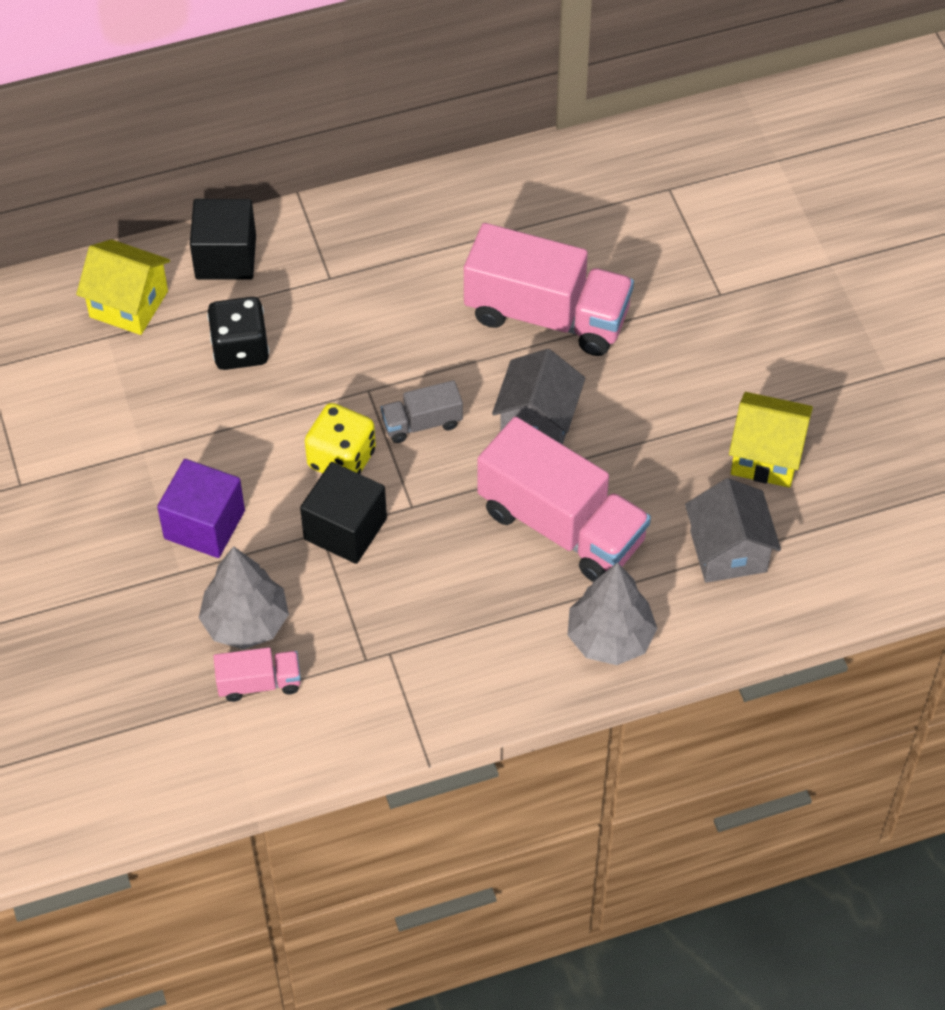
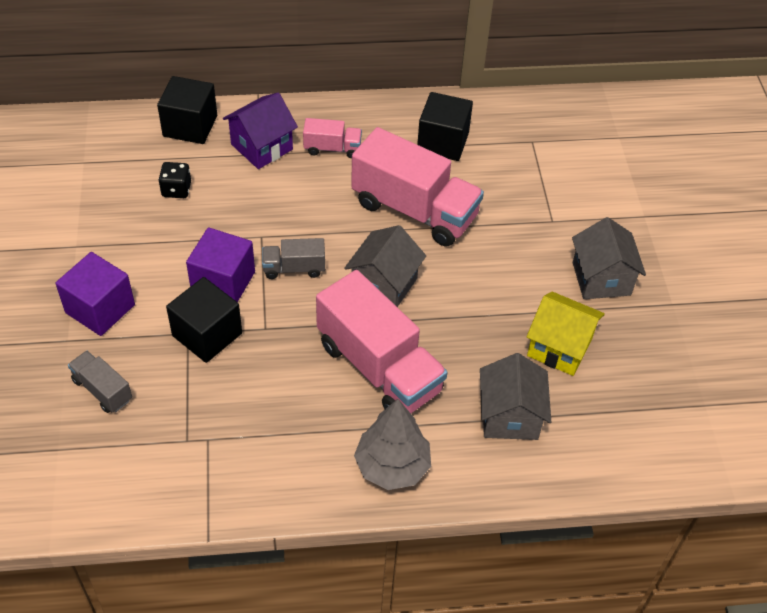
camera: 10 degrees right, 5 degrees down
yellow house [76,239,170,335] -> none
grey tree [199,546,289,649] -> grey truck [68,351,132,413]
black dice [207,297,269,370] -> black dice [158,162,191,198], size x0.66
pink truck [213,647,301,702] -> pink truck moved to [303,118,362,158]
yellow dice [305,403,376,474] -> purple cube [186,228,255,302]
none -> purple house [223,92,298,169]
none -> black cube [417,92,473,161]
none -> grey house [572,217,646,299]

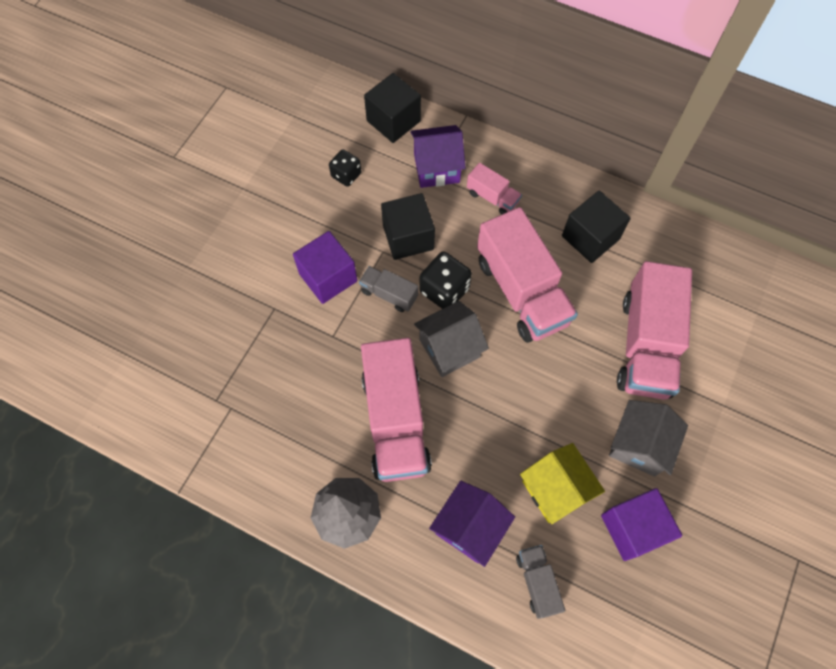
camera: 35 degrees right, 15 degrees up
purple cube [56,252,135,336] -> purple cube moved to [601,488,682,561]
grey truck [68,351,132,413] -> grey truck moved to [516,545,565,619]
black cube [166,277,242,363] -> black cube moved to [381,193,435,260]
grey house [480,353,551,440] -> purple house [429,480,515,567]
none -> black dice [420,251,472,309]
none -> pink truck [617,261,692,399]

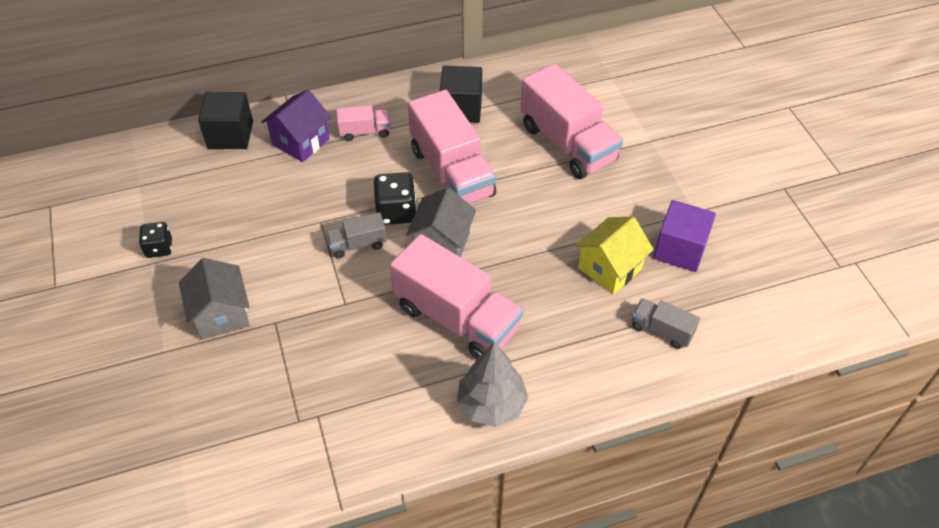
camera: 45 degrees left, 15 degrees down
purple cube [293,231,357,304] -> none
black dice [329,149,361,187] -> black dice moved to [139,222,172,258]
black cube [381,193,435,260] -> none
purple house [429,480,515,567] -> none
pink truck [477,207,578,343] -> pink truck turned 45 degrees clockwise [408,90,496,204]
yellow house [520,443,605,524] -> yellow house turned 60 degrees counterclockwise [575,216,654,294]
grey house [609,400,688,477] -> grey house moved to [179,258,250,340]

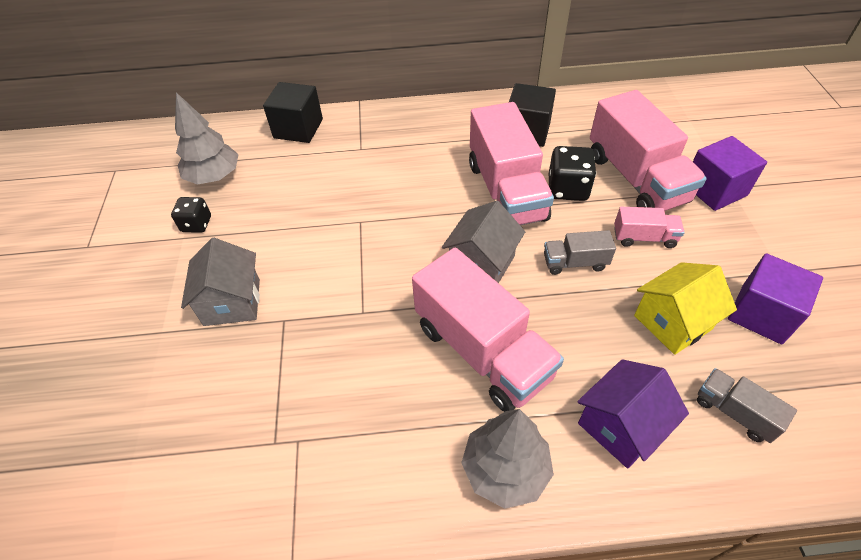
camera: 15 degrees right, 0 degrees up
purple house [261,89,332,162] -> purple house moved to [577,359,689,469]
grey truck [326,212,387,258] -> grey truck moved to [544,230,616,275]
pink truck [336,105,390,141] -> pink truck moved to [614,207,685,248]
black dice [374,172,417,225] -> black dice moved to [549,146,596,201]
none -> grey tree [175,92,239,185]
none -> purple cube [693,136,767,211]

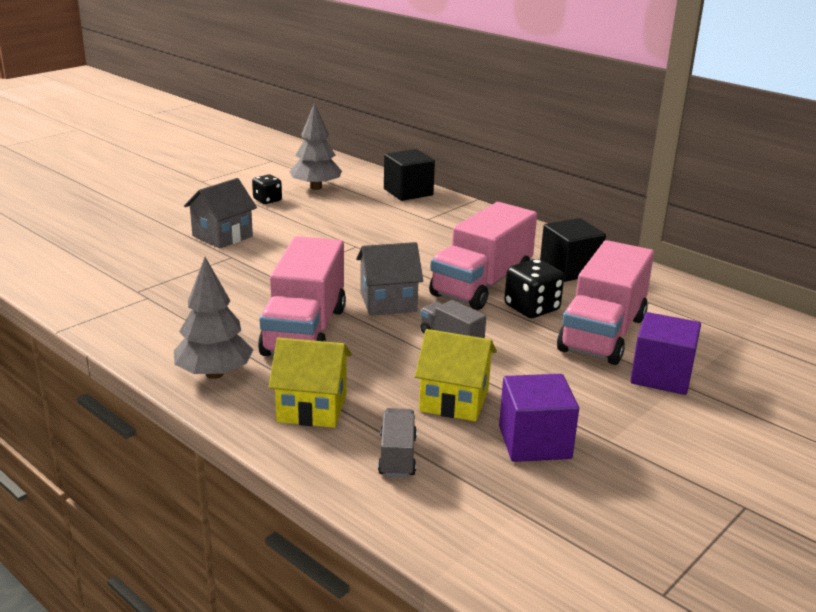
camera: 45 degrees right, 25 degrees down
purple house [577,359,689,469] -> yellow house [269,338,352,428]
pink truck [614,207,685,248] -> none

